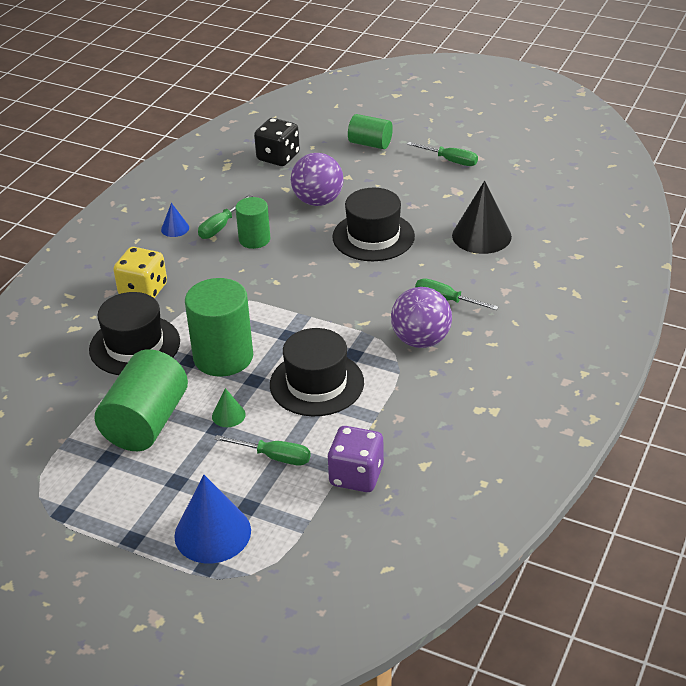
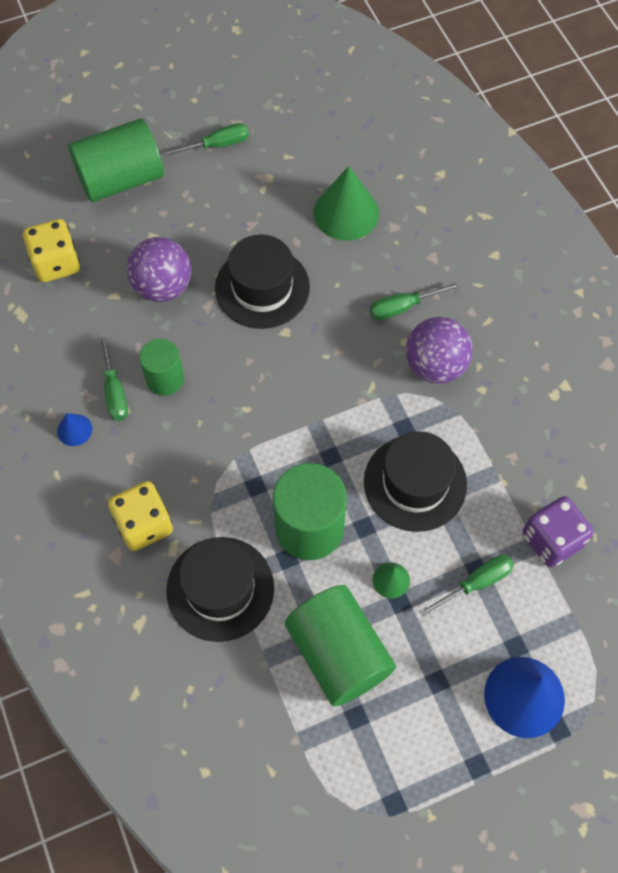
camera: 50 degrees left, 25 degrees up
black dice [254,118,300,166] -> yellow dice [23,219,80,282]
green cylinder [348,114,393,149] -> green cylinder [68,118,164,202], size x1.70
black cone [452,181,512,254] -> green cone [314,166,379,241]

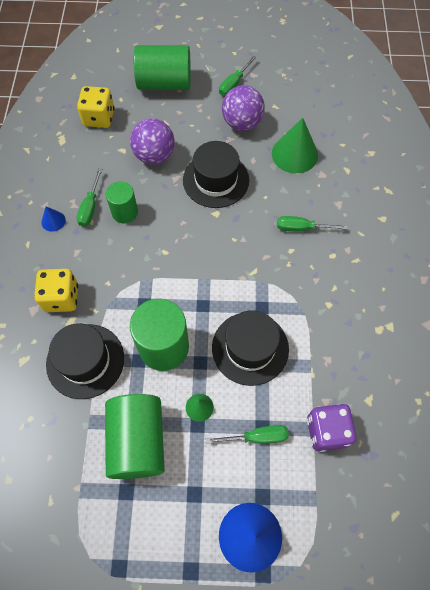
camera: 25 degrees right, 0 degrees up
green screwdriver [162,123,249,157] -> green screwdriver turned 120 degrees clockwise [219,56,257,96]
purple ball [406,317,473,384] -> purple ball moved to [222,85,265,131]

